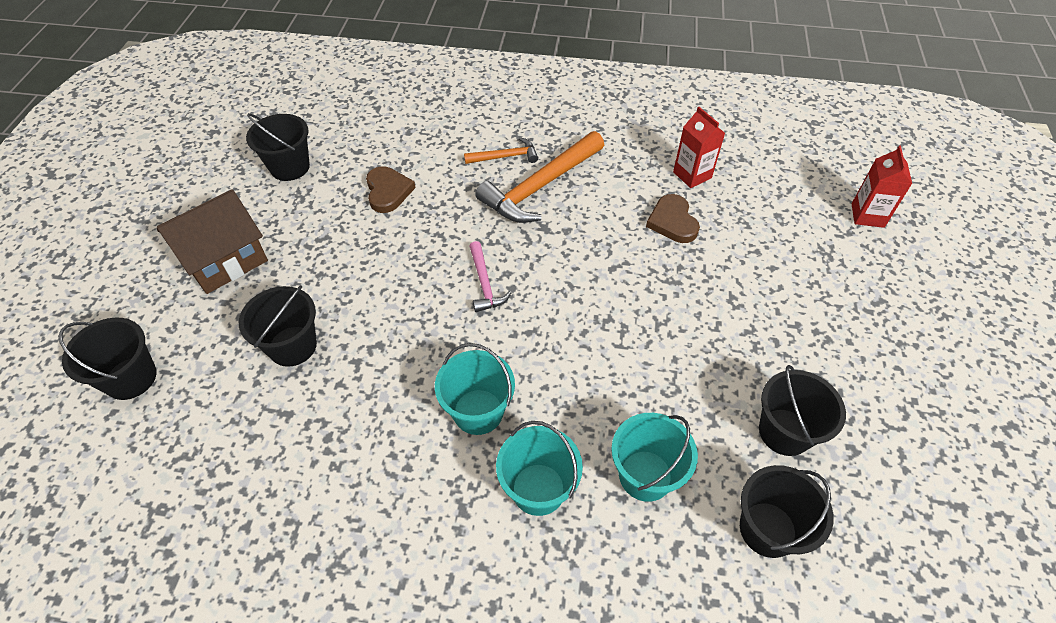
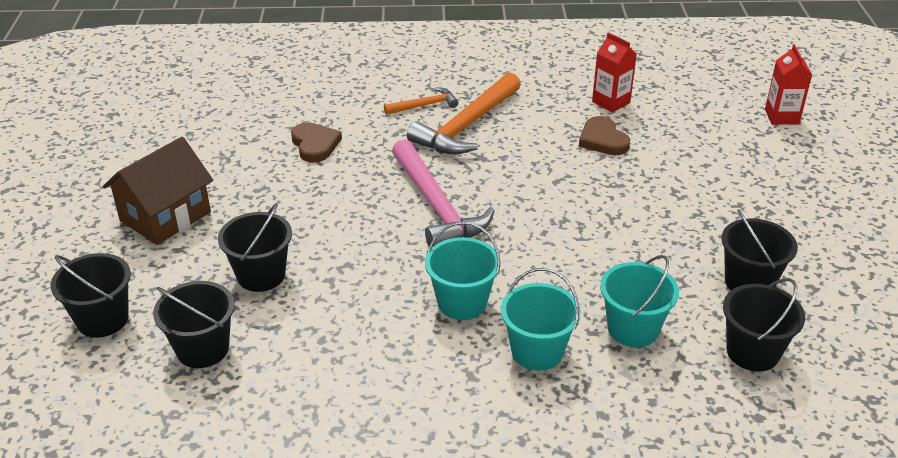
camera: 10 degrees left, 15 degrees down
black bucket [246,113,310,181] -> black bucket moved to [153,281,235,368]
pink hammer [469,241,511,312] -> pink hammer [392,139,495,246], size x1.94

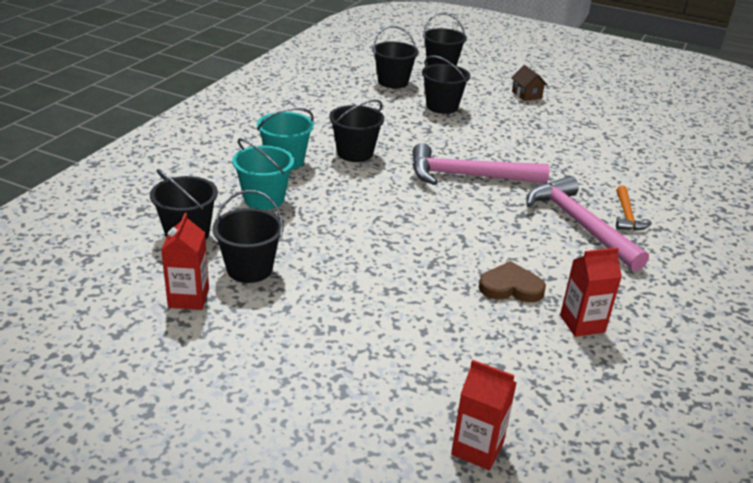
camera: 115 degrees right, 5 degrees down
brown house [103,137,213,245] -> brown house [511,65,548,101], size x0.51
brown heart [291,122,342,162] -> none
orange hammer [407,73,521,154] -> pink hammer [526,176,649,271]
turquoise bucket [425,222,501,320] -> black bucket [329,100,384,162]
none -> red carton [161,213,209,310]

